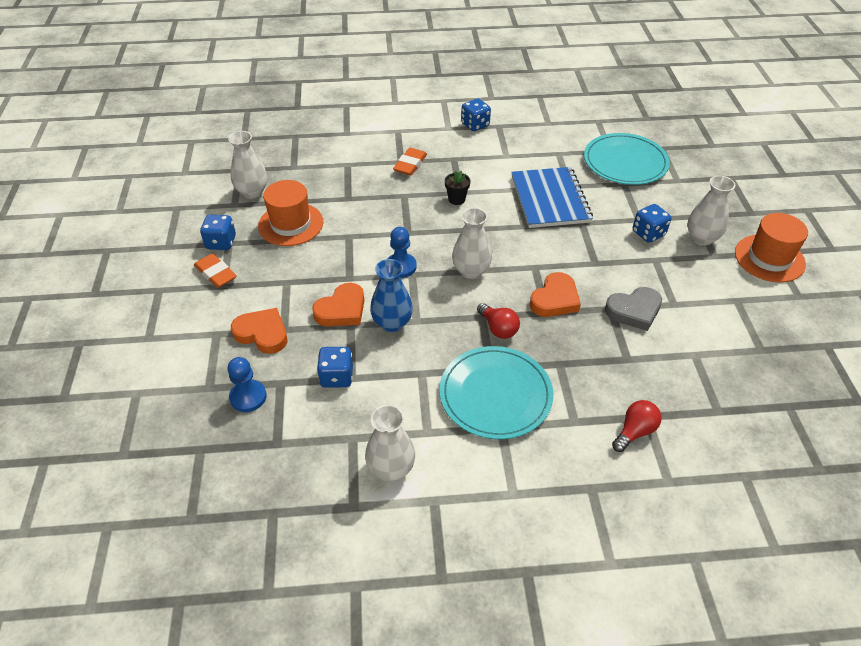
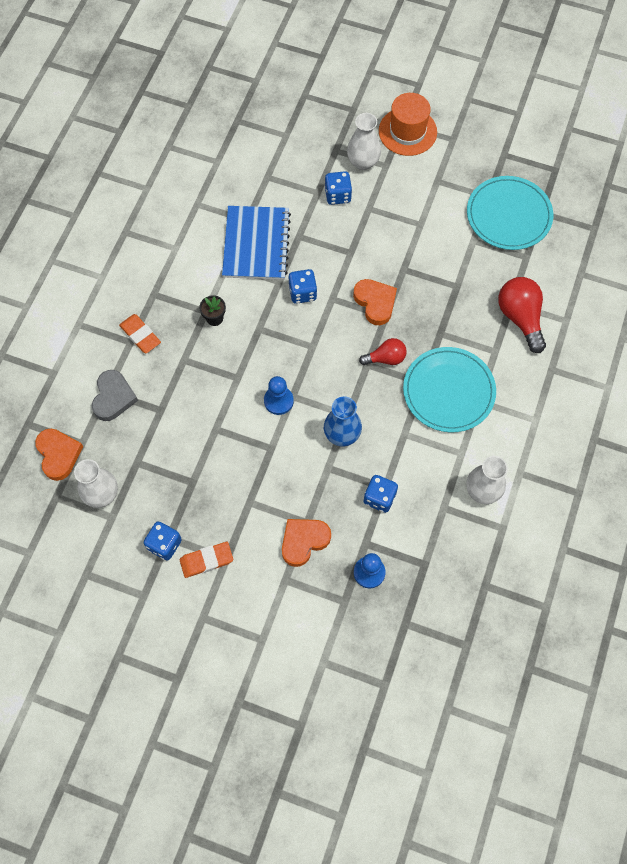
camera: 65 degrees left, 20 degrees up
orange hat [258,180,323,246] -> none
orange heart [312,283,364,326] -> orange heart moved to [35,429,83,481]
white vase [452,208,492,279] -> none
blue dice [461,98,491,131] -> blue dice moved to [288,269,317,304]
blue notebook [511,167,593,228] -> blue notebook turned 75 degrees clockwise [222,206,291,280]
turquoise plate [584,133,670,185] -> turquoise plate moved to [467,176,553,250]
grey heart [605,287,662,331] -> grey heart moved to [92,370,138,421]
red light bulb [612,400,661,452] -> red light bulb [498,277,546,353], size x1.65

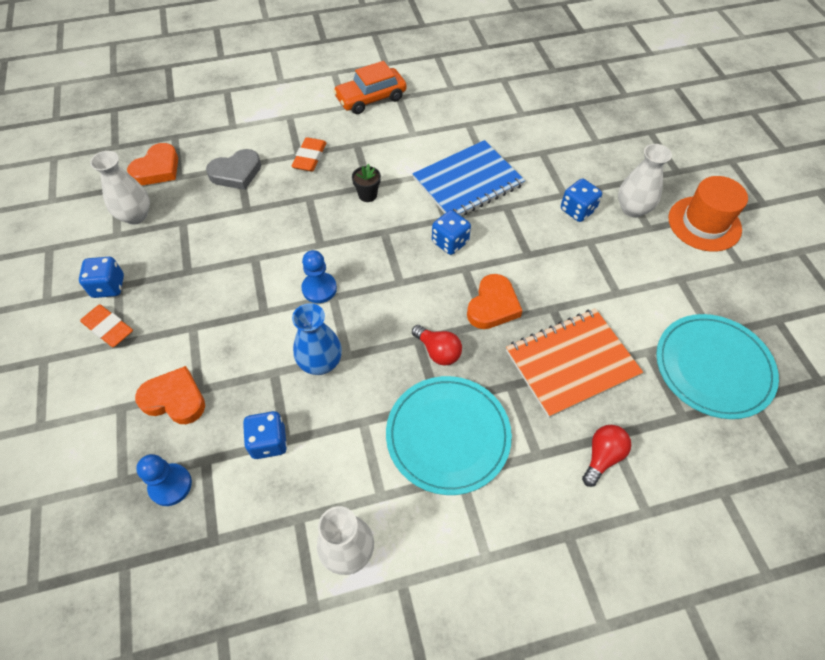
camera: 55 degrees right, 10 degrees down
red light bulb [498,277,546,353] -> red light bulb [582,425,631,487], size x0.61
none -> orange car [333,61,407,114]
none -> orange notebook [506,309,643,418]

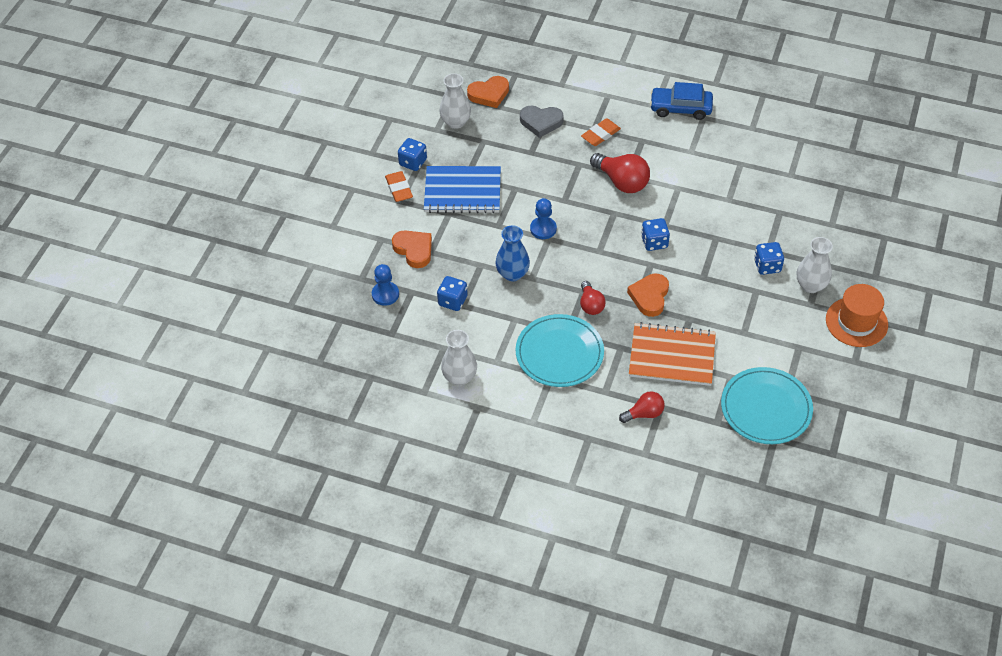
camera: 35 degrees right, 5 degrees down
orange car [333,61,407,114] -> blue car [650,82,713,120]
black flower pot [352,164,381,202] -> red light bulb [590,153,650,193]
blue notebook [413,140,525,216] -> blue notebook moved to [424,166,501,213]
orange heart [467,274,522,329] -> orange heart turned 135 degrees clockwise [627,274,669,317]

